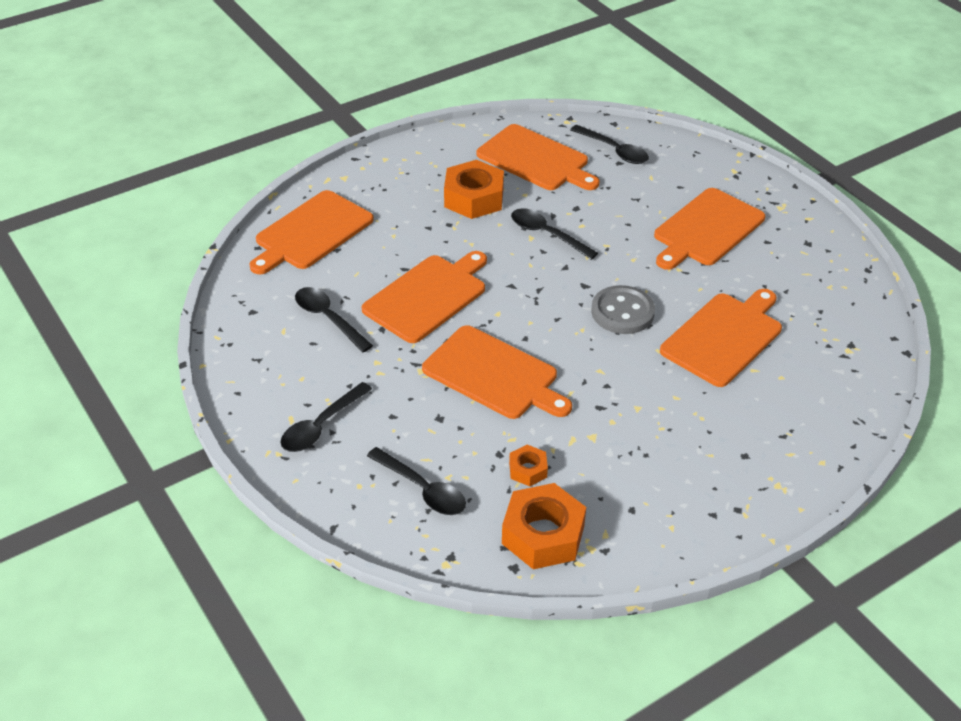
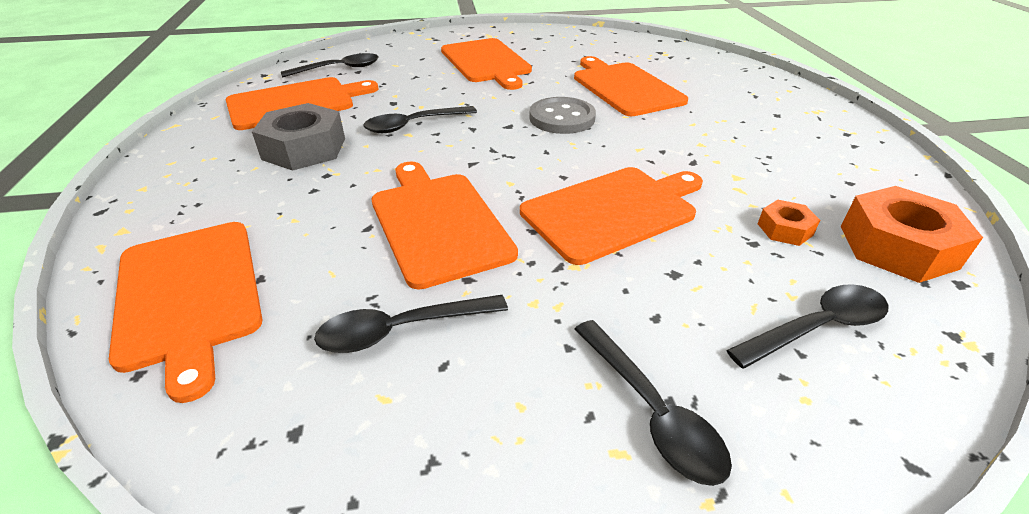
camera: 65 degrees left, 5 degrees down
orange nut [444,160,504,219] -> grey nut [252,103,345,171]

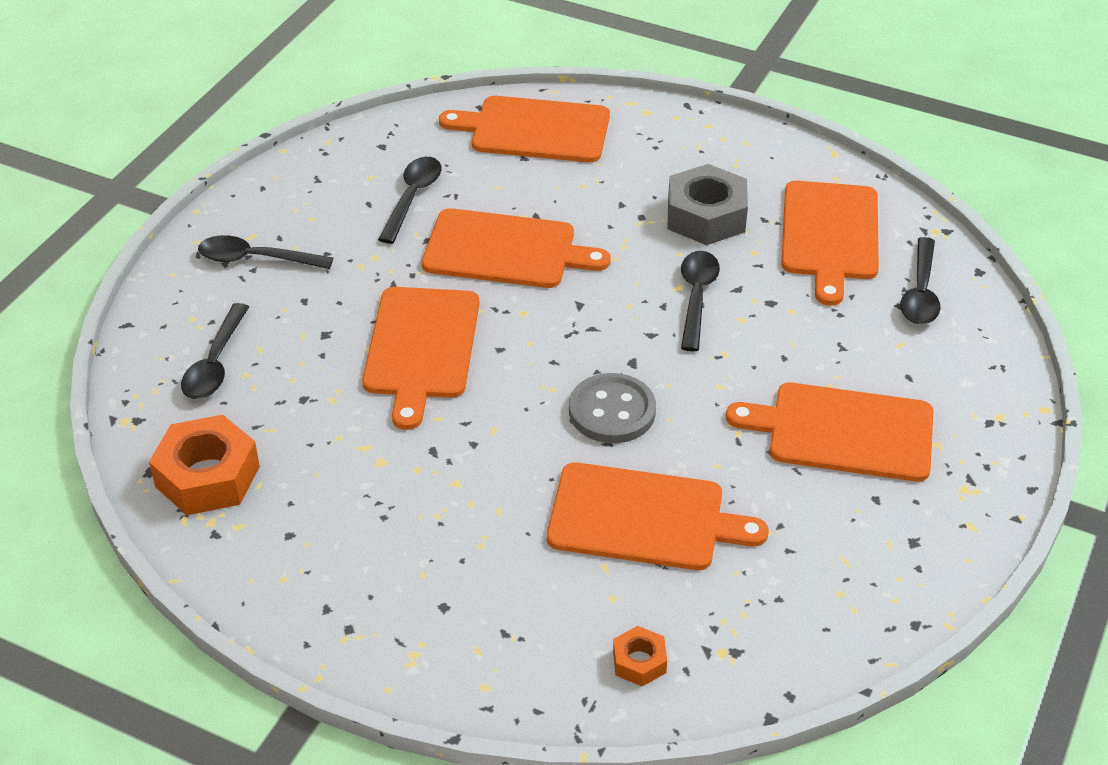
camera: 125 degrees right, 5 degrees up
orange nut [758,200,820,246] -> orange nut moved to [613,626,667,686]

